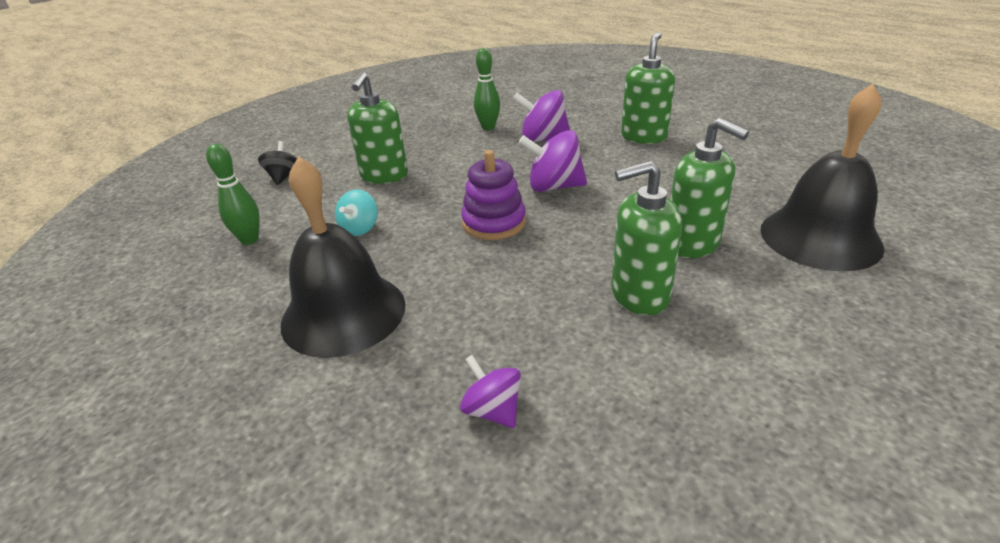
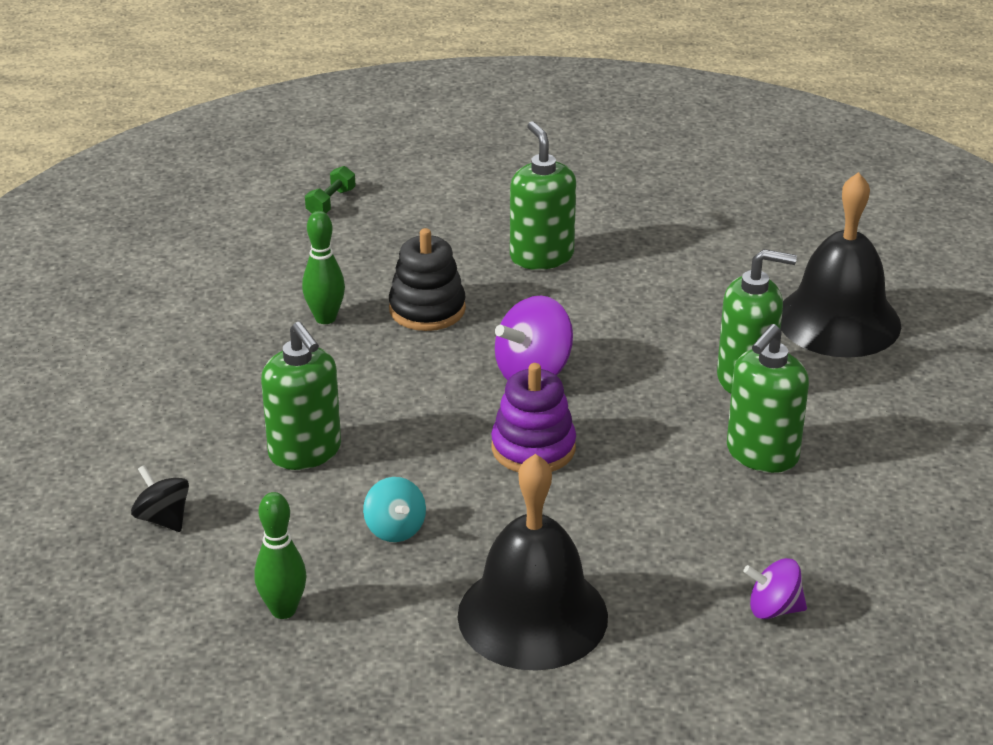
camera: 45 degrees left, 0 degrees up
purple spinning top [513,90,570,142] -> black stacking toy [389,228,466,331]
none -> green dumbbell [305,166,356,213]

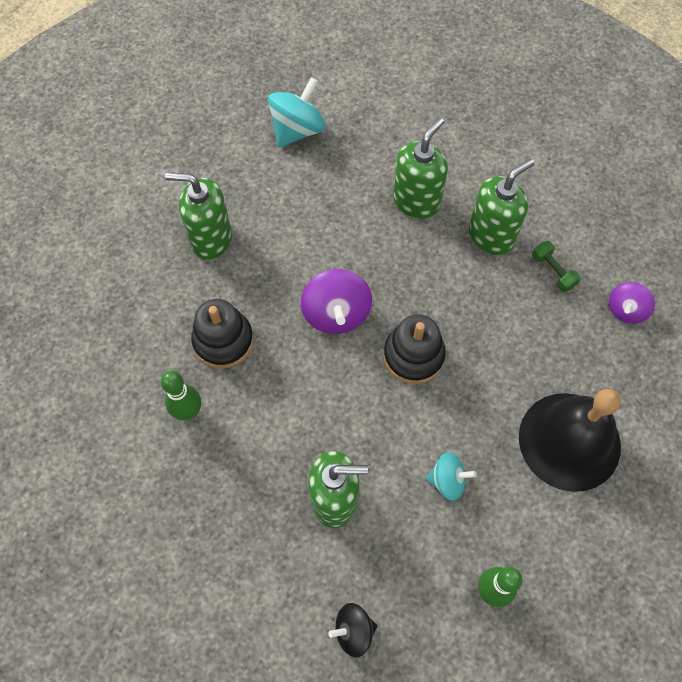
camera: 60 degrees left, 30 degrees up
green dumbbell [305,166,356,213] -> green dumbbell moved to [532,241,581,292]
purple stacking toy [491,363,576,472] -> black stacking toy [384,314,446,384]
green soap dispenser [727,324,809,473] -> green soap dispenser turned 105 degrees counterclockwise [469,158,534,255]
black bell [781,172,901,358] -> none
none -> turquoise spinning top [268,77,326,148]

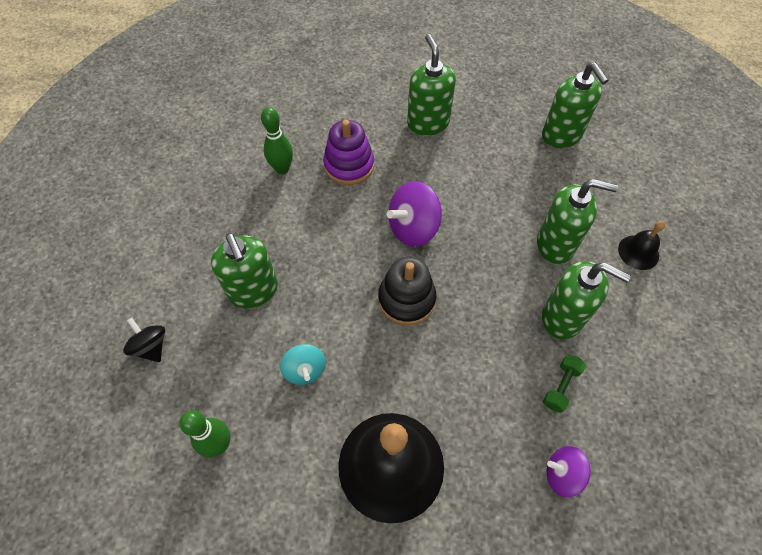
camera: 65 degrees right, 5 degrees down
black stacking toy [191,299,254,368] -> purple stacking toy [323,120,374,185]
turquoise spinning top [268,77,326,148] -> green soap dispenser [542,62,609,148]
none -> black bell [618,221,665,270]

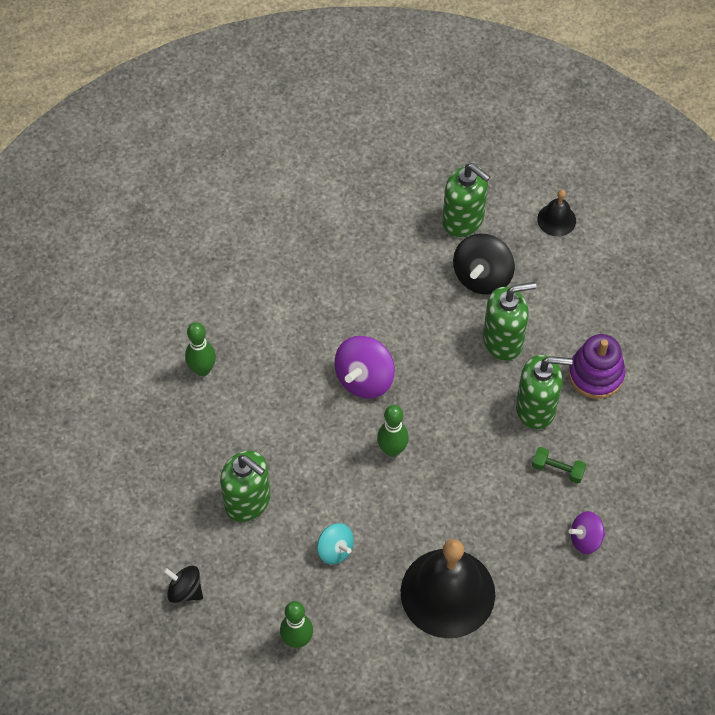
camera: 25 degrees left, 0 degrees up
purple stacking toy [323,120,374,185] -> purple stacking toy moved to [569,334,625,399]
black stacking toy [378,257,436,325] -> green bowling pin [377,405,409,457]
green soap dispenser [407,34,456,136] -> none
green dumbbell [543,354,586,413] -> green dumbbell turned 75 degrees counterclockwise [532,447,586,484]
black bell [618,221,665,270] -> black bell moved to [537,189,576,236]
none -> black spinning top [453,234,515,295]

